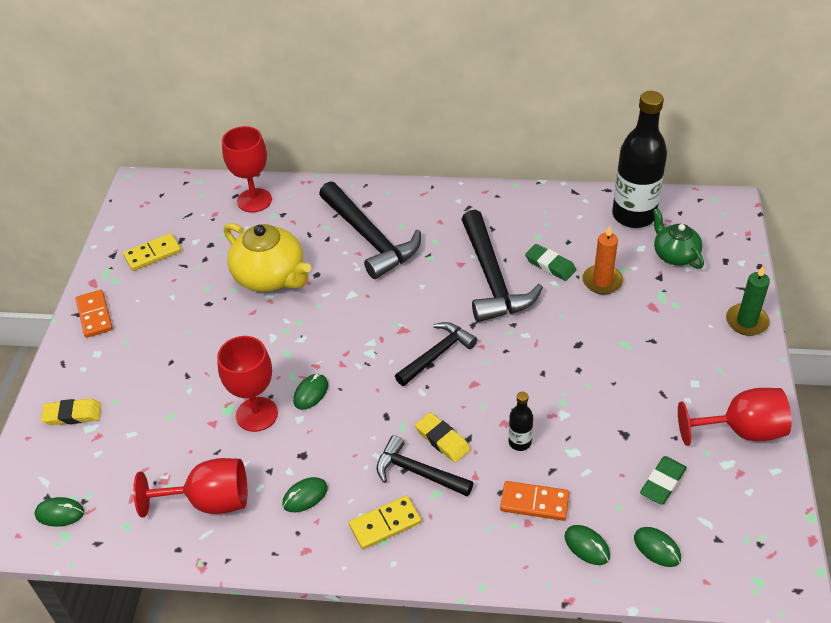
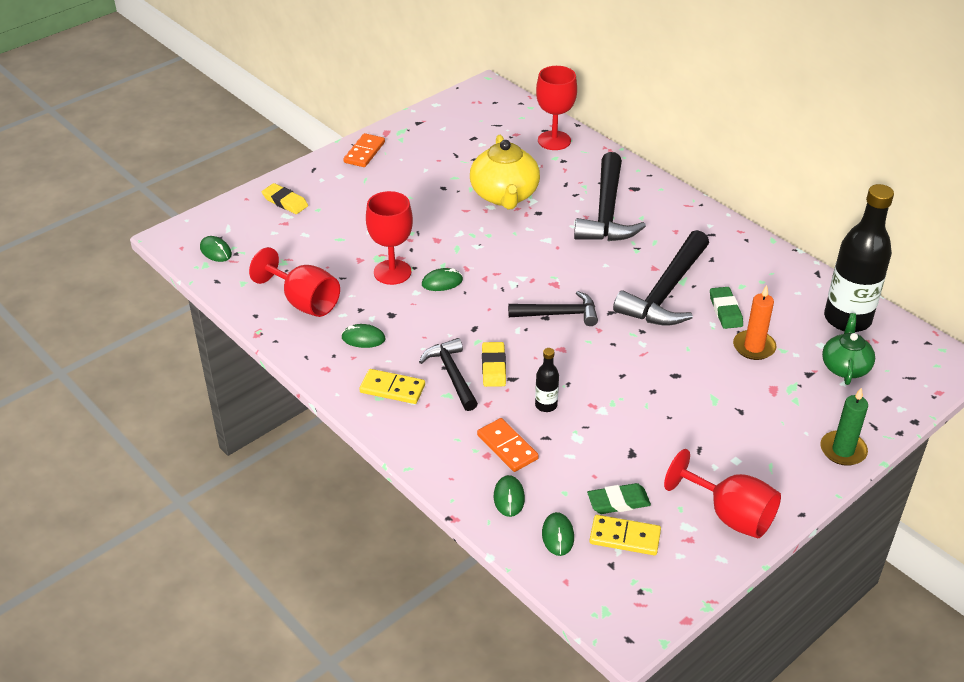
camera: 40 degrees right, 5 degrees down
yellow domino [123,233,181,271] -> yellow domino moved to [589,515,661,555]

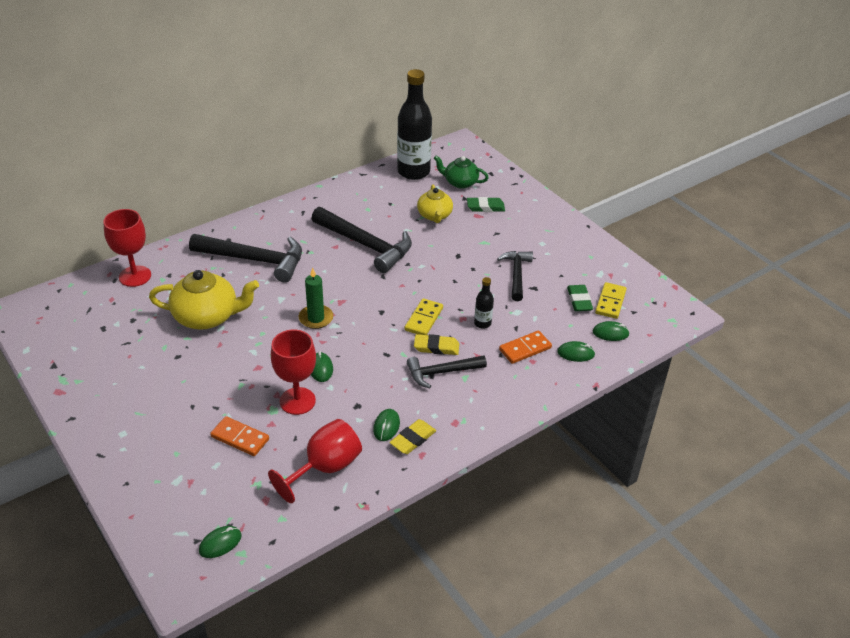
camera: 85 degrees left, 0 degrees up
yellow eraser [262,183,308,214] -> yellow eraser moved to [389,419,436,454]
orange domino [343,133,385,167] -> orange domino moved to [210,416,269,456]
yellow domino [360,369,425,404] -> yellow domino moved to [404,298,443,335]
black hammer [508,291,598,326] -> black hammer moved to [497,251,533,301]
red goblet [664,449,781,539] -> none
green eraser [710,287,743,329] -> green eraser moved to [467,197,505,212]
orange candle [733,285,776,360] -> yellow teapot [417,184,453,223]
green candle [820,387,868,466] -> green candle moved to [298,268,333,329]

